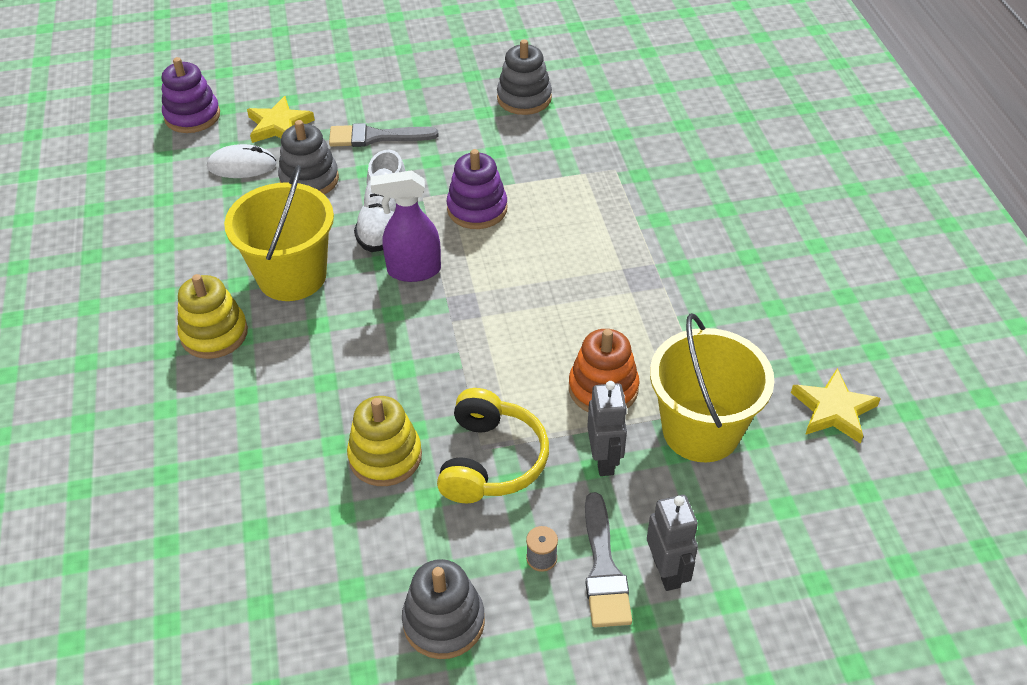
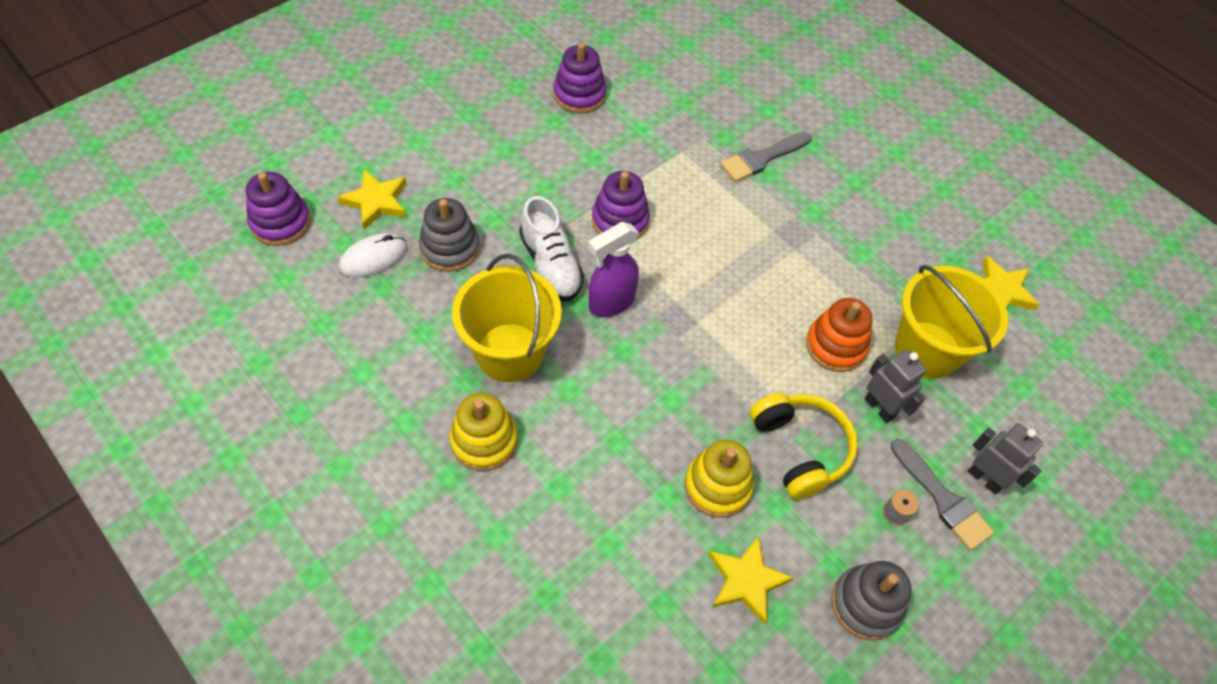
camera: 35 degrees left, 10 degrees up
grey brush [329,123,438,147] -> grey brush moved to [721,132,812,182]
grey stacking toy [497,39,552,115] -> purple stacking toy [553,42,606,113]
none -> yellow star [709,536,794,625]

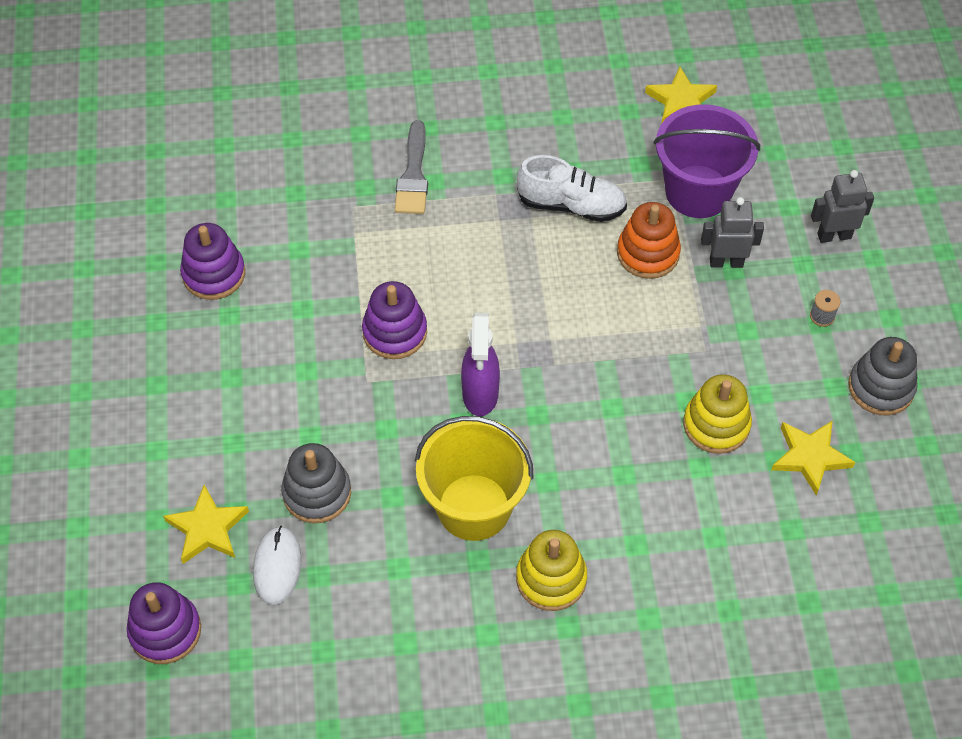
camera: 50 degrees left, 0 degrees up
white shoe [519,196,584,301] -> white shoe moved to [517,155,627,222]
yellow headphones [750,393,858,500] -> none
grey brush [891,439,994,550] -> none
yellow bucket [895,265,1008,378] -> purple bucket [654,104,760,218]

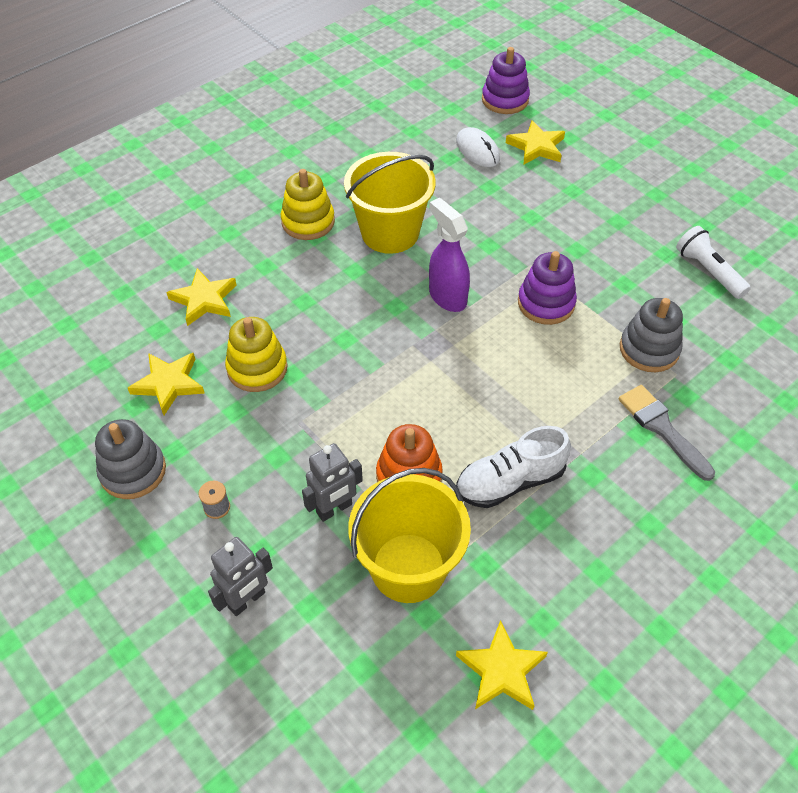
camera: 145 degrees right, 5 degrees down
purple stacking toy [180,223,245,300] -> white flashlight [676,226,751,299]
grey stacking toy [282,443,351,523] -> grey stacking toy moved to [620,298,683,372]
purple bucket [654,104,760,218] -> yellow bucket [348,468,471,603]
none -> yellow star [166,268,237,326]

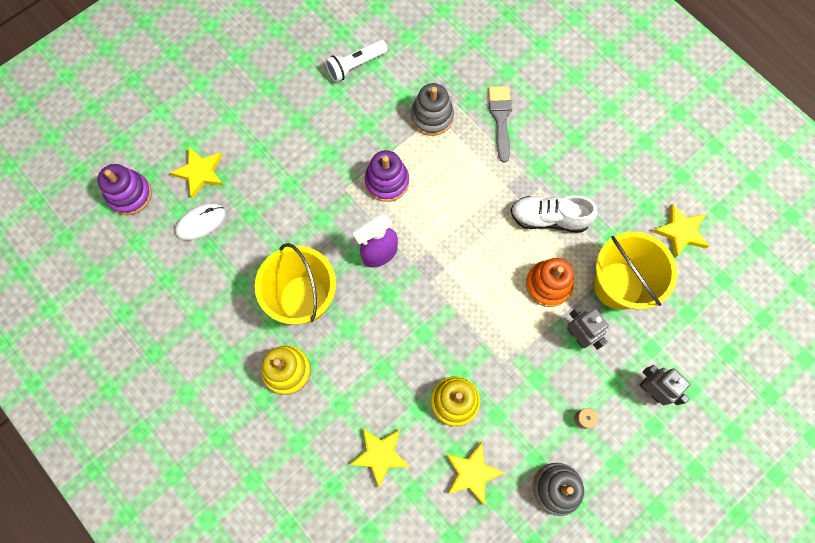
camera: 90 degrees left, 20 degrees up
white shoe [456,426,571,508] -> white shoe turned 120 degrees clockwise [510,196,598,233]
grey brush [619,385,715,481] -> grey brush turned 120 degrees clockwise [489,86,512,162]

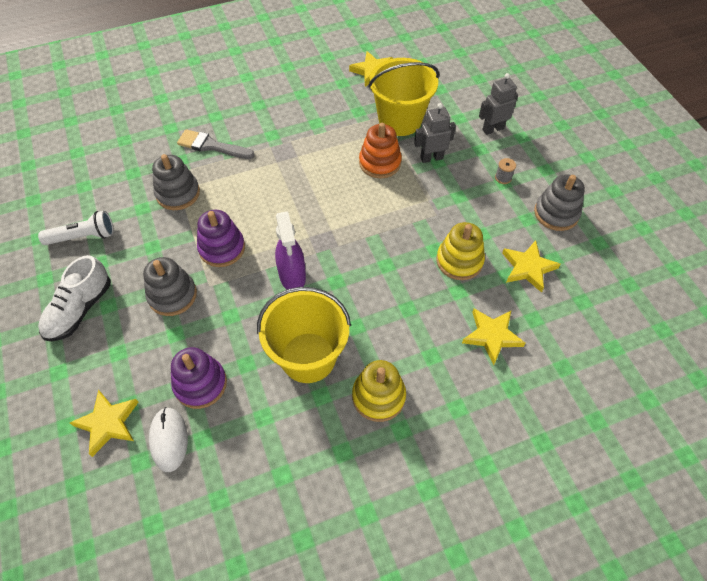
camera: 70 degrees left, 15 degrees down
purple stacking toy [98,164,152,215] -> purple stacking toy moved to [171,347,227,409]
white flashlight [325,40,388,82] -> white flashlight turned 90 degrees counterclockwise [38,211,114,245]
white shoe [510,196,598,233] -> white shoe moved to [38,255,111,341]
none -> grey stacking toy [143,257,197,316]

